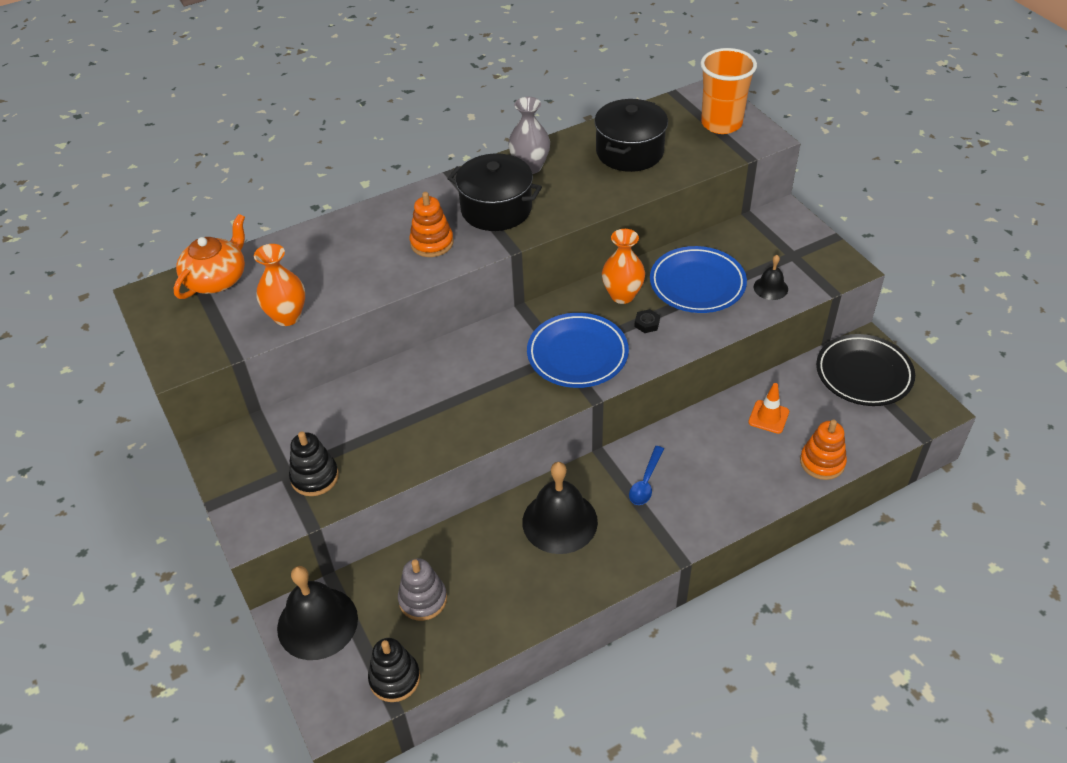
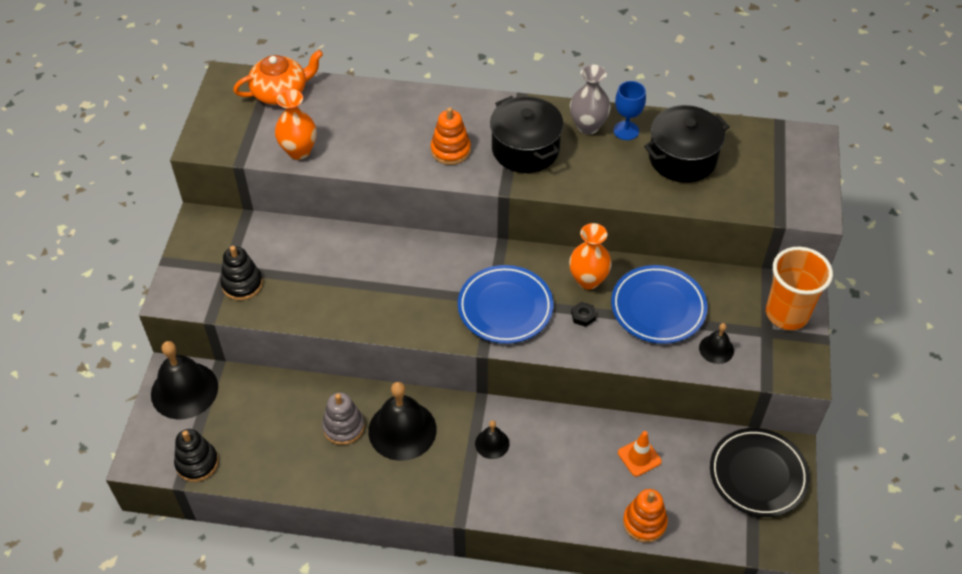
camera: 35 degrees right, 5 degrees up
grey stacking toy [398,558,447,621] -> grey stacking toy moved to [322,392,364,445]
blue spoon [629,446,664,505] -> black bell [475,420,510,459]
orange cup [700,48,757,134] -> orange cup moved to [766,247,833,330]
none -> blue goblet [613,81,646,140]

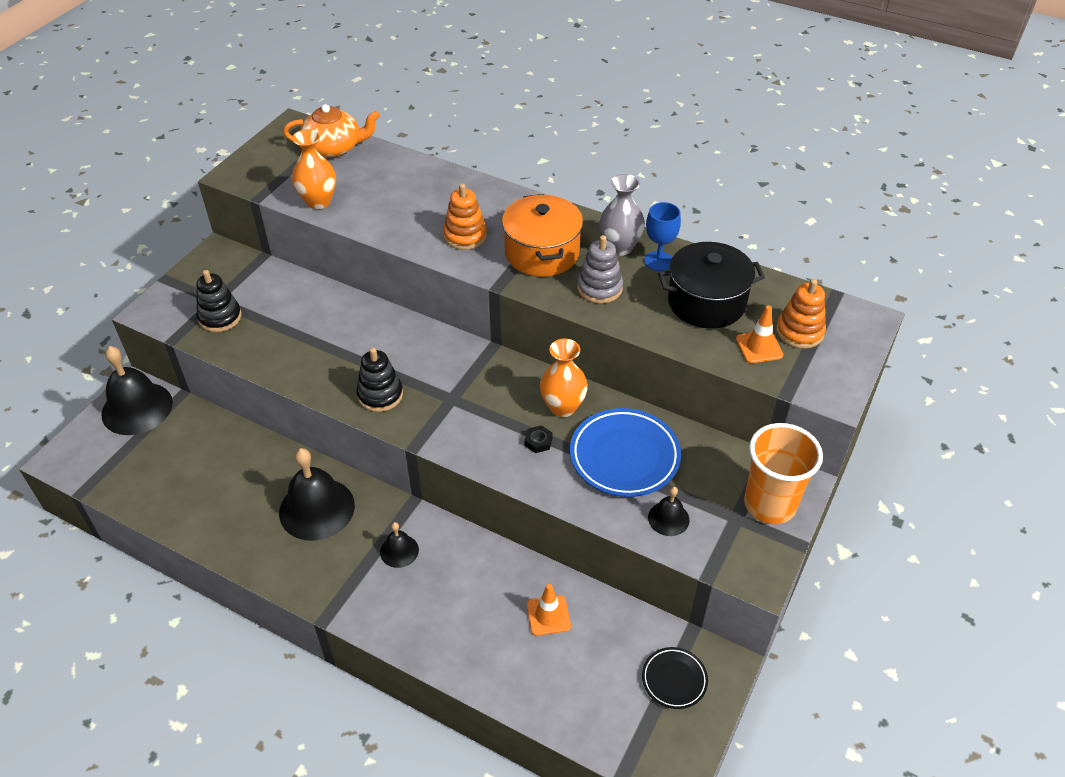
camera: 20 degrees right, 5 degrees down
black stacking toy [174,429,218,482] -> black stacking toy moved to [356,348,403,412]
grey stacking toy [322,392,364,445] -> grey stacking toy moved to [577,235,623,303]
blue plate [458,265,553,344] -> none
black pot [490,96,564,173] -> orange pot [502,194,583,277]
orange stacking toy [623,489,668,543] -> orange stacking toy moved to [776,279,826,349]
black plate [710,428,810,517] -> black plate [642,647,708,709], size x0.55
none -> orange traffic cone [736,305,783,363]

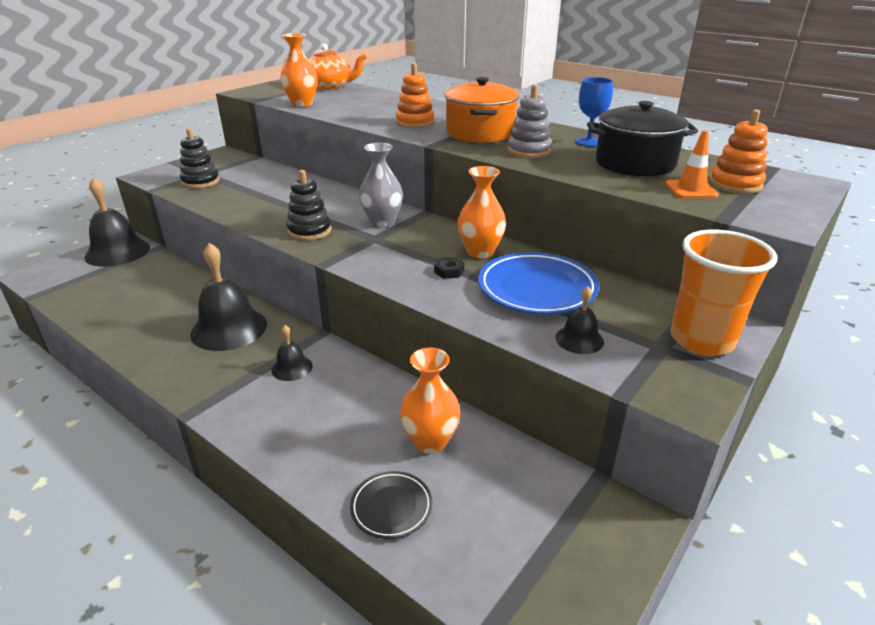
camera: 10 degrees right, 15 degrees down
orange traffic cone [527,584,571,636] -> orange vase [400,347,461,454]
grey vase [599,174,645,256] -> grey vase moved to [359,143,403,227]
black plate [642,647,708,709] -> black plate moved to [350,471,432,539]

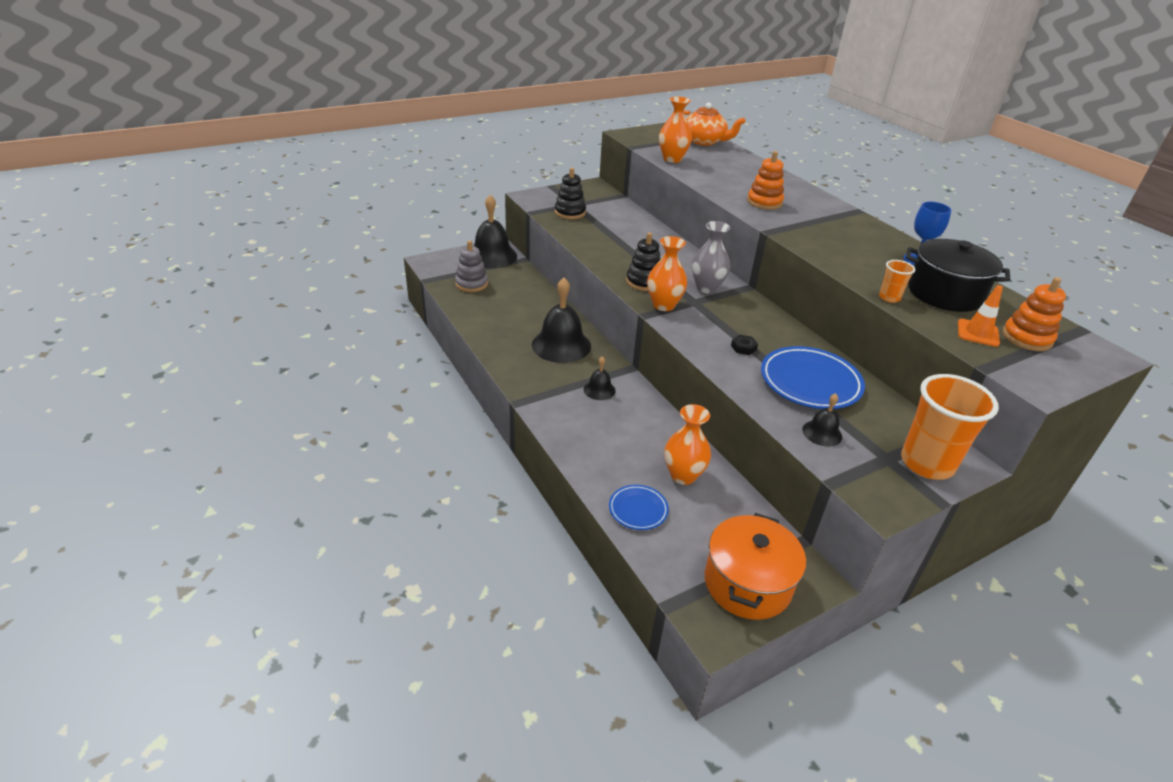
camera: 20 degrees right, 5 degrees up
black plate [350,471,432,539] -> blue plate [609,485,669,530]
orange pot [444,77,520,143] -> orange pot moved to [705,513,806,620]
orange vase [458,166,506,258] -> orange vase moved to [647,236,687,311]
grey stacking toy [507,84,552,158] -> grey stacking toy moved to [455,241,488,292]
none -> orange cup [879,260,916,303]

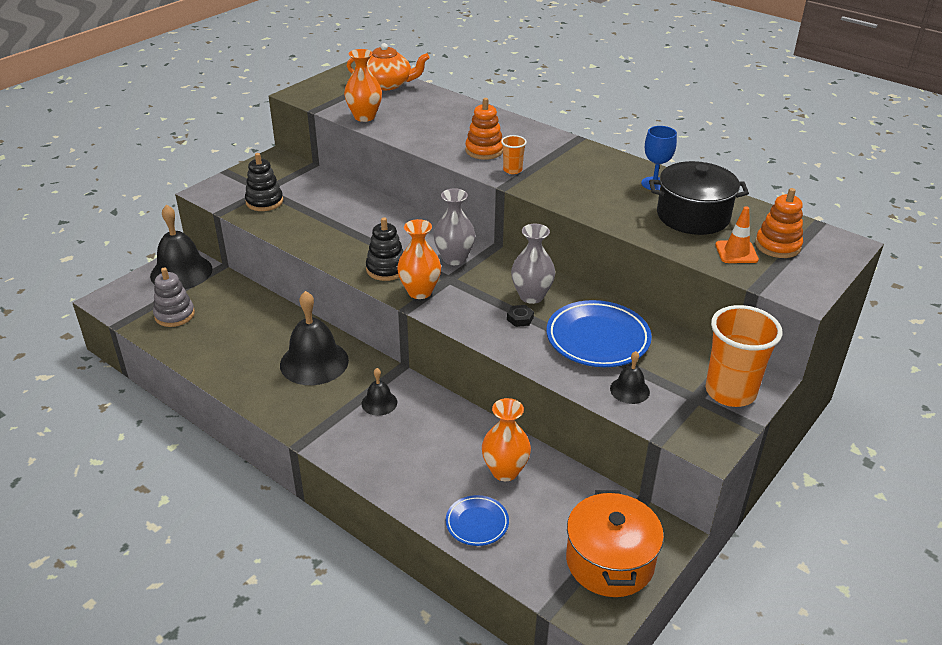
camera: 20 degrees left, 0 degrees up
orange cup [879,260,916,303] -> orange cup moved to [501,135,527,174]
none -> grey vase [511,224,555,304]

